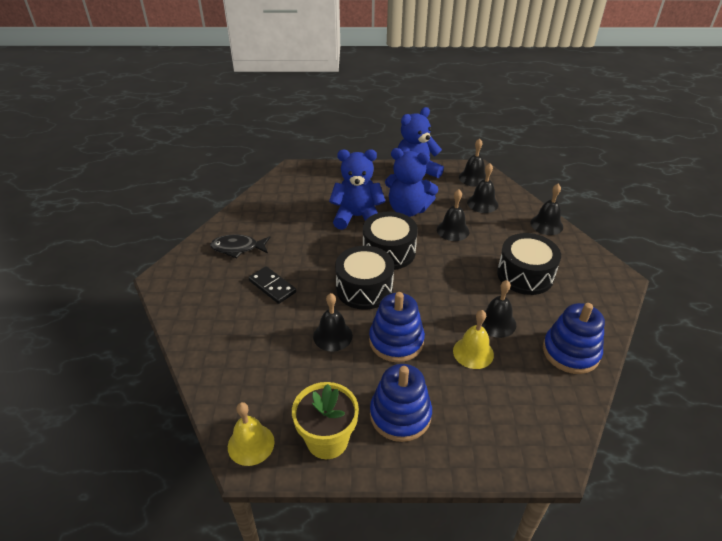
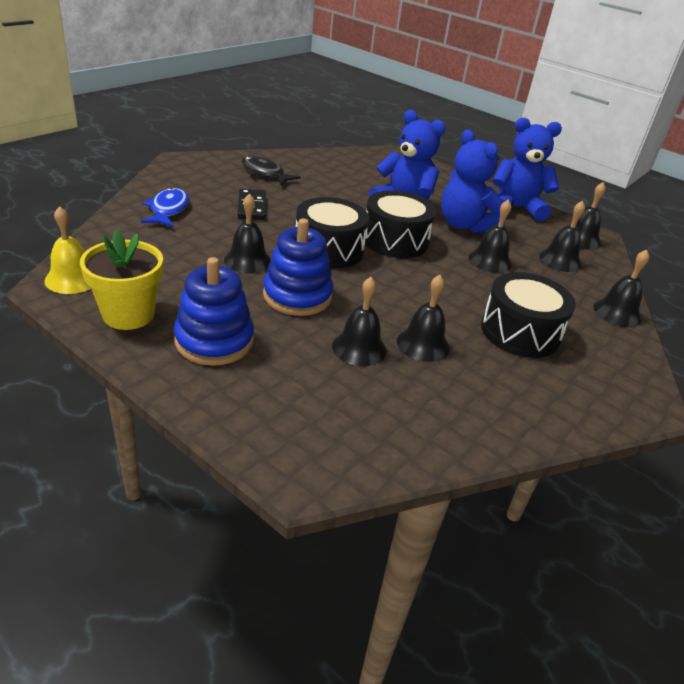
camera: 35 degrees right, 5 degrees down
yellow bell [453,310,494,369] -> black bell [332,277,387,366]
blue stacking toy [543,303,605,374] -> none
none -> blue fish [141,187,189,227]

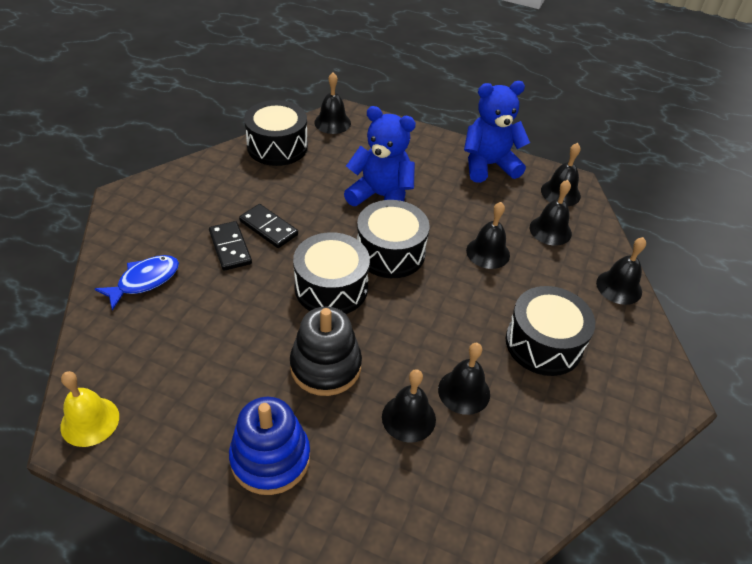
camera: 15 degrees left, 10 degrees up
yellow flower pot [80,229,163,330] -> none
blue fish [141,187,189,227] -> blue fish turned 60 degrees clockwise [95,255,179,311]
black bell [224,193,271,274] -> black bell moved to [314,72,351,134]
black fish [242,156,300,186] -> none
blue stacking toy [263,218,334,316] -> black stacking toy [290,307,362,396]
blue teddy bear [441,129,506,233] -> none
none -> black domino [239,204,298,248]
none -> black drum [244,100,308,166]

